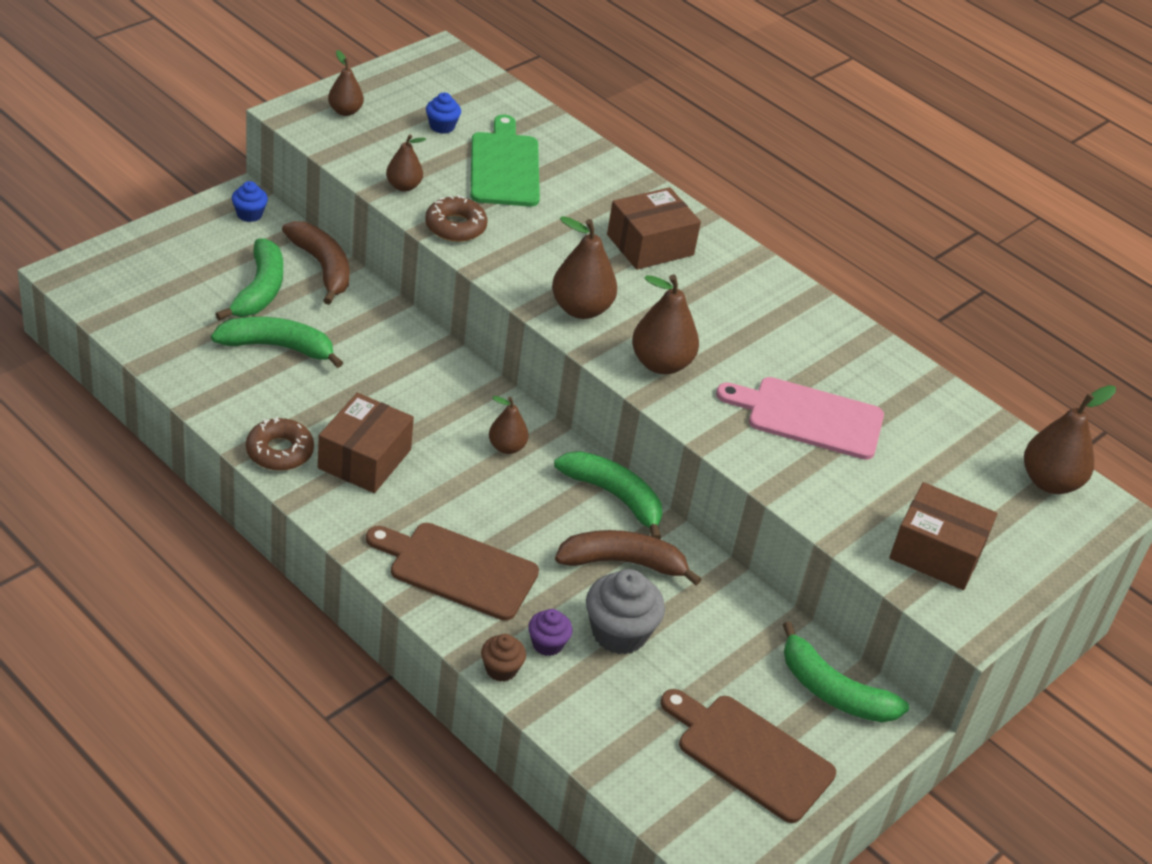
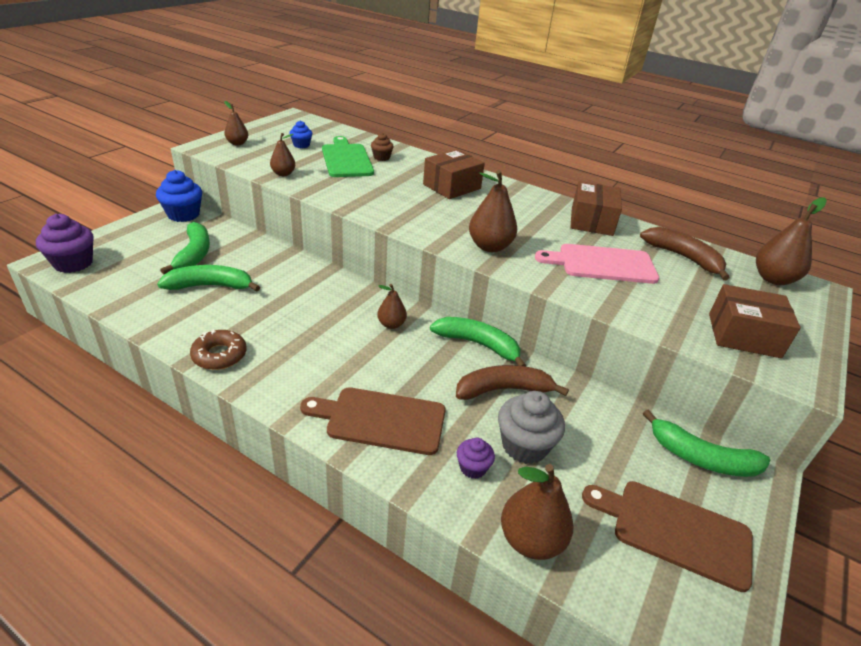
camera: 10 degrees left, 5 degrees down
blue cupcake [232,181,268,222] -> blue cupcake [156,170,202,222], size x1.80
brown banana [282,221,350,305] -> brown banana moved to [640,227,730,280]
brown box [318,393,414,493] -> brown box moved to [570,181,622,236]
brown donut [425,195,488,242] -> none
brown cupcake [481,634,526,682] -> brown cupcake moved to [371,133,394,161]
brown pear [552,216,617,319] -> brown pear moved to [501,464,573,560]
none -> purple cupcake [36,214,94,273]

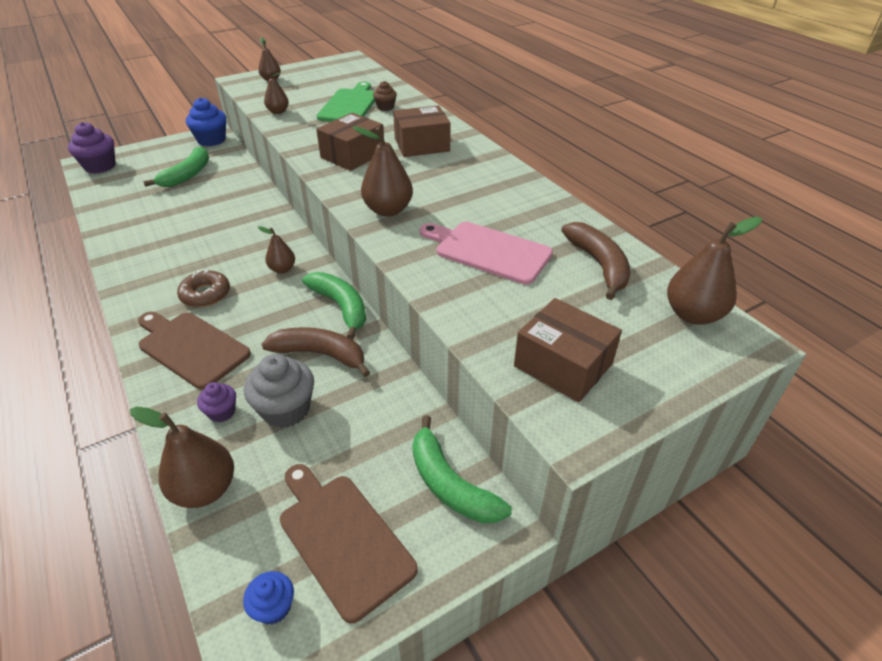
camera: 30 degrees right, 5 degrees up
green banana [157,265,260,292] -> none
brown donut [190,329,246,370] -> brown donut moved to [177,269,230,307]
blue cupcake [289,121,312,148] -> blue cupcake moved to [243,571,294,625]
brown box [570,181,622,236] -> brown box moved to [316,113,384,171]

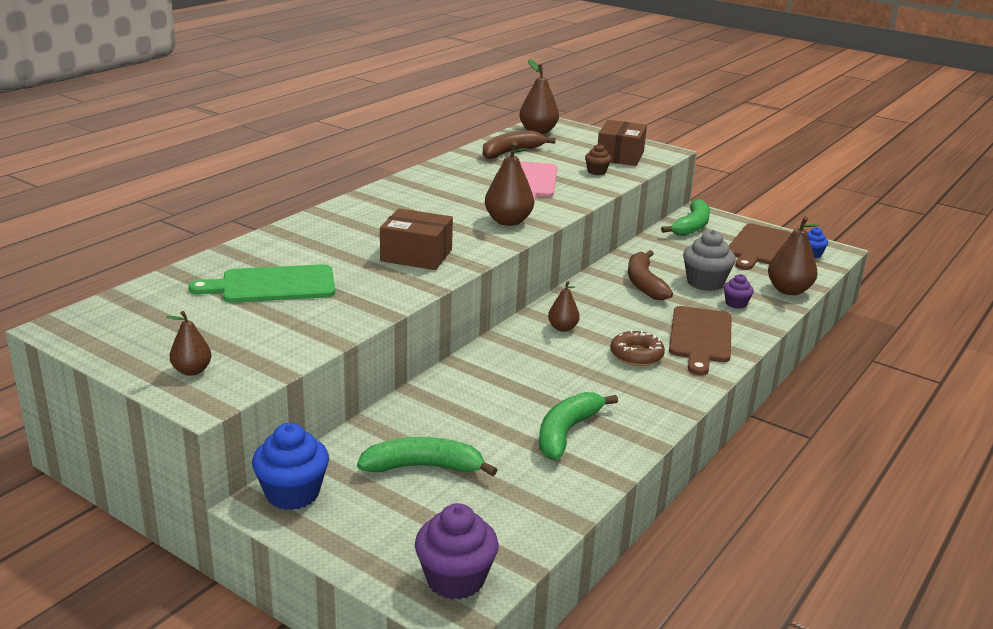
camera: 115 degrees left, 15 degrees down
brown pear [264,71,289,114] -> none
green banana [302,272,366,340] -> green banana moved to [539,392,618,460]
brown cupcake [373,81,397,111] -> brown cupcake moved to [585,144,611,175]
brown box [393,105,451,157] -> none

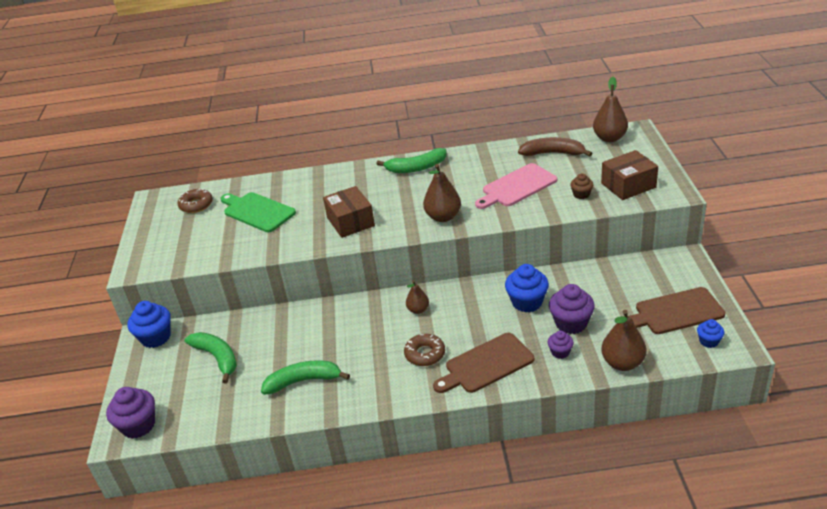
camera: 55 degrees right, 10 degrees up
brown pear [166,311,212,376] -> none
brown banana [628,250,673,300] -> blue cupcake [505,264,549,312]
green banana [661,199,710,236] -> green banana moved to [376,148,447,173]
grey cupcake [683,230,736,291] -> purple cupcake [549,284,595,334]
none -> brown donut [178,188,213,213]

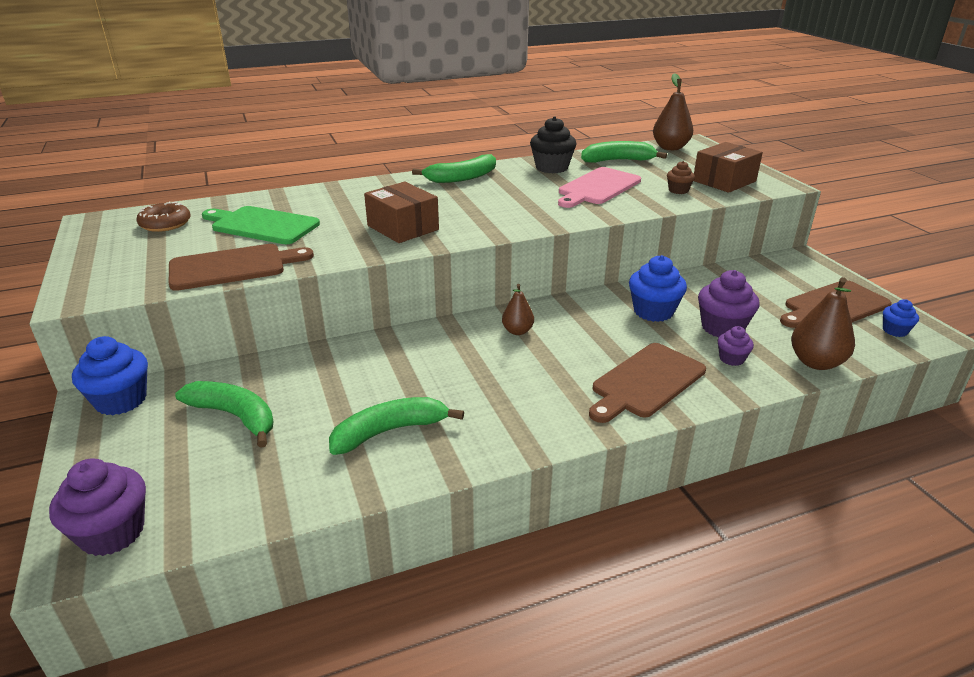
camera: 20 degrees left, 5 degrees down
brown donut [404,334,445,366] -> none
brown pear [423,164,461,222] -> none
brown banana [518,137,592,157] -> green banana [581,141,667,163]
none -> brown cutting board [169,244,314,291]
none -> black cupcake [530,116,576,173]

